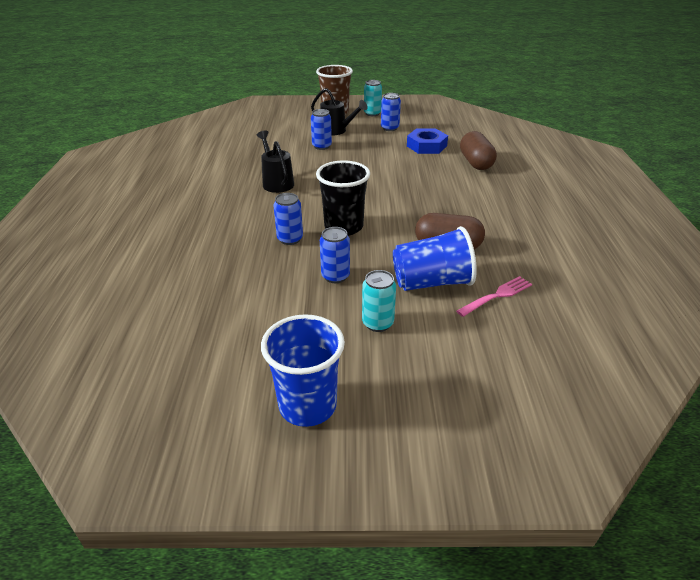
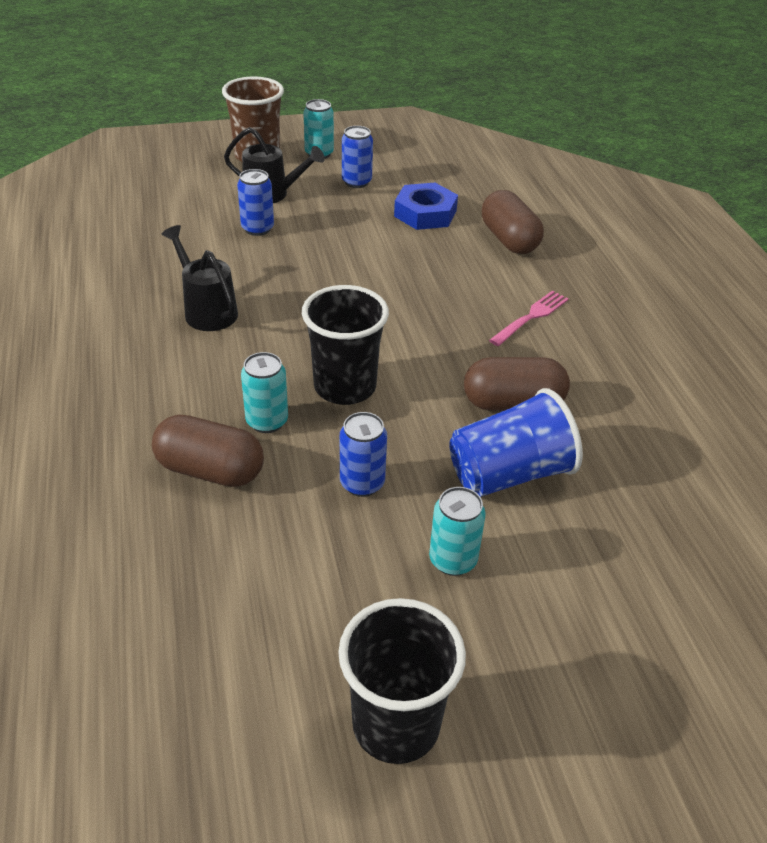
camera: 15 degrees left, 5 degrees up
blue cup [261,314,345,427] -> black cup [338,598,466,764]
blue can [273,193,303,245] -> turquoise can [241,352,288,433]
pink fork [456,276,532,317] -> pink fork moved to [489,291,568,346]
none -> brown capsule [152,415,264,487]

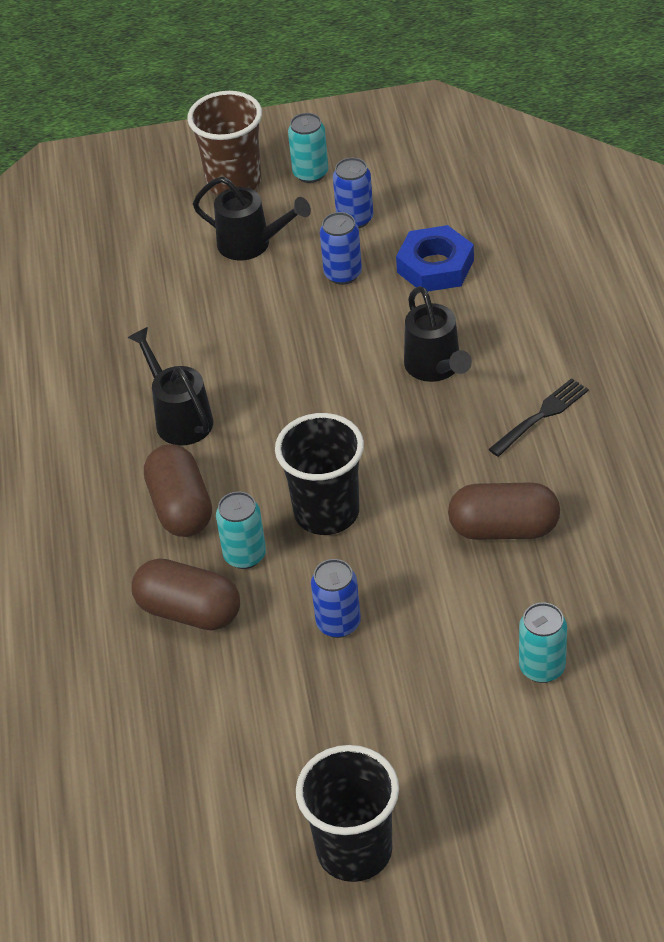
camera: 10 degrees right, 5 degrees up
blue can [237,169,274,236] -> blue can moved to [320,212,362,285]
turquoise can [429,487,486,576] -> turquoise can moved to [519,602,567,683]
blue cup [449,388,583,497] -> none
brown capsule [482,190,544,254] -> brown capsule moved to [144,444,212,537]
pink fork [489,291,568,346] -> black fork [488,378,589,457]
none -> black watering can [404,286,472,382]

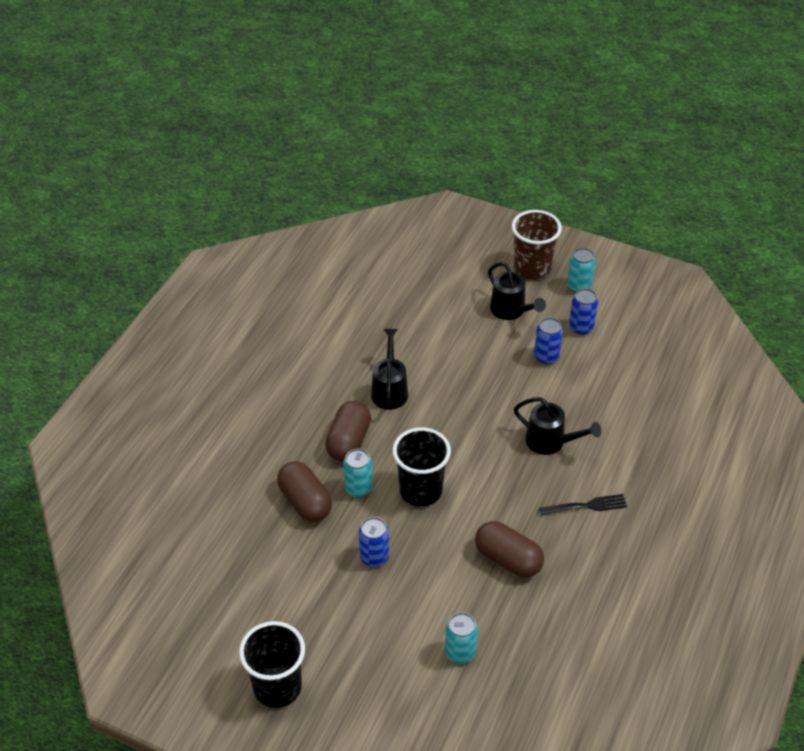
camera: 30 degrees right, 0 degrees up
blue nut [396,225,474,292] -> none
black watering can [404,286,472,382] -> black watering can turned 75 degrees counterclockwise [514,397,601,455]

